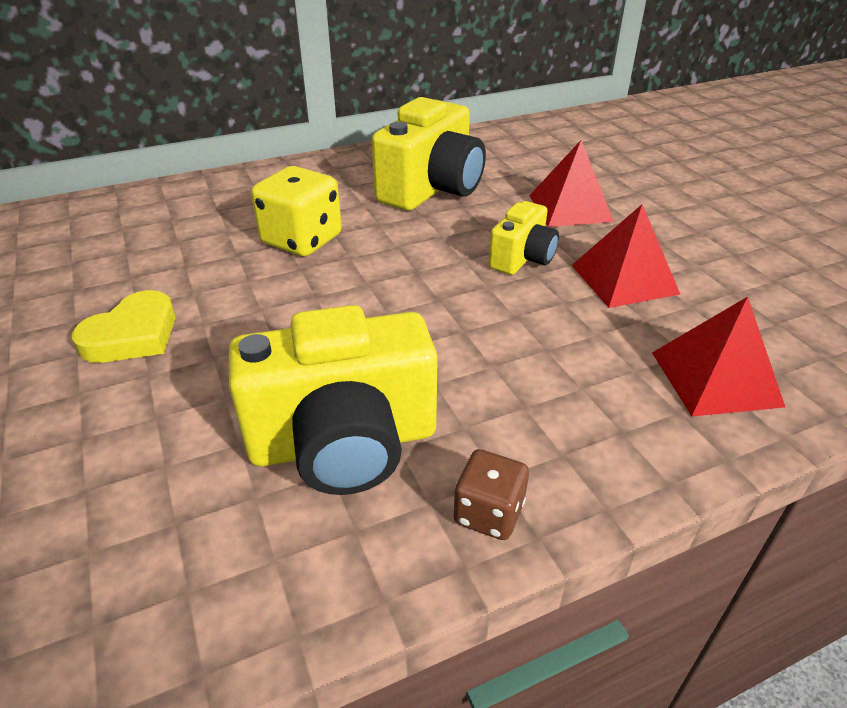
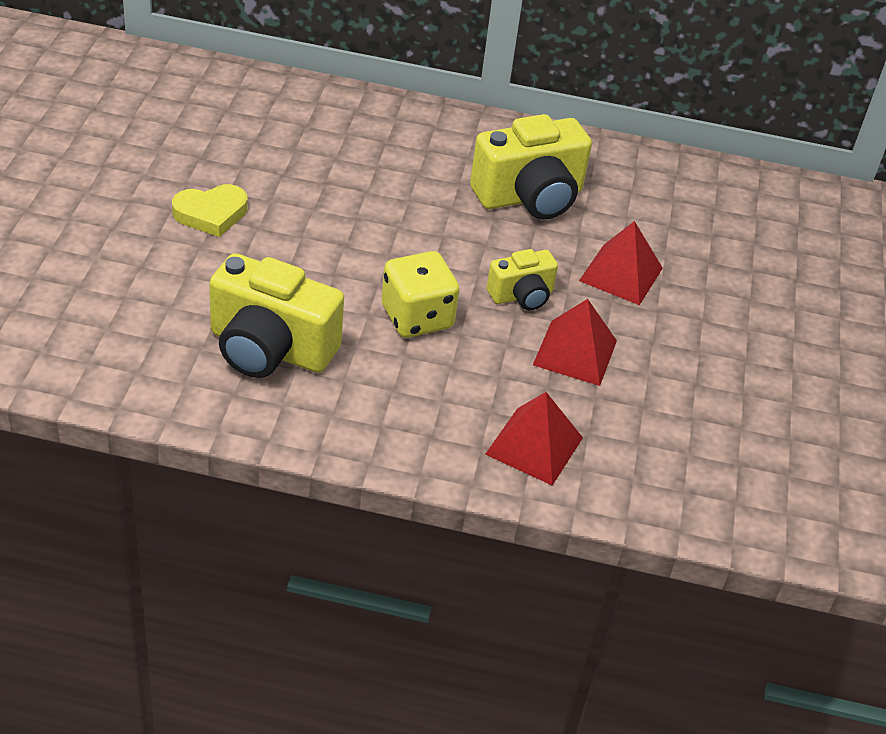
camera: 30 degrees right, 5 degrees up
yellow dice [251,166,342,256] -> yellow dice moved to [381,251,459,338]
brown dice [454,449,529,540] -> none

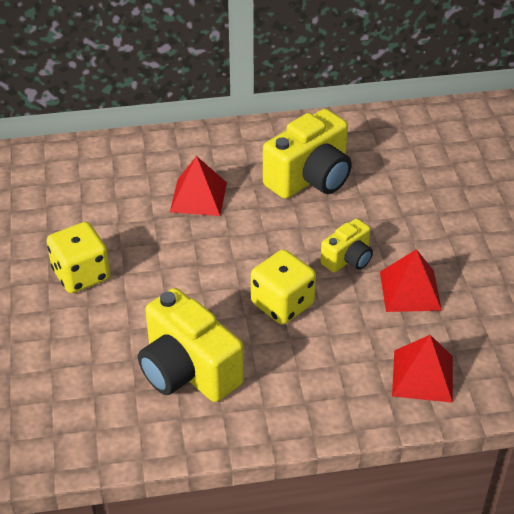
camera: 15 degrees left, 0 degrees up
yellow heart [172,184,248,237] -> yellow dice [47,222,110,293]
yellow camera [209,253,344,378] -> yellow camera turned 45 degrees clockwise [138,288,244,402]
red pyramid [579,221,663,305] -> red pyramid moved to [170,156,227,216]

